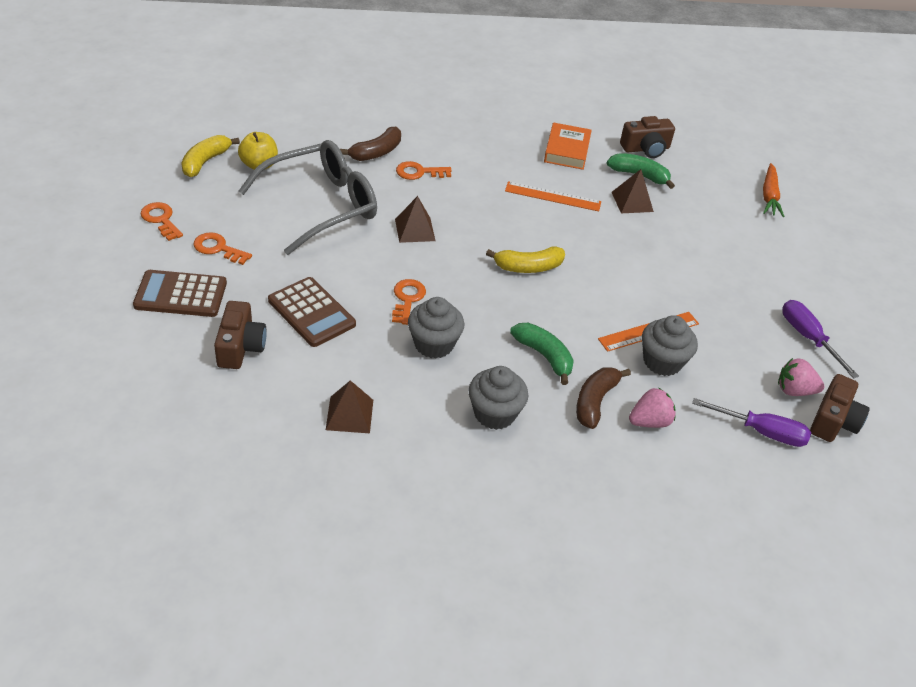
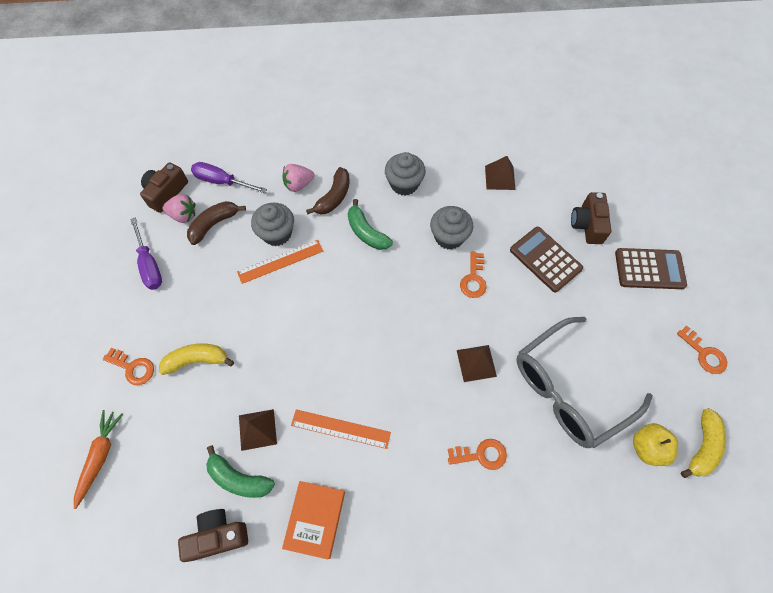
camera: 175 degrees left, 20 degrees up
orange key [194,232,252,265] -> orange key moved to [103,348,154,385]
brown banana [340,127,401,161] -> brown banana moved to [187,201,246,245]
yellow banana [486,246,565,273] -> yellow banana moved to [159,343,234,375]

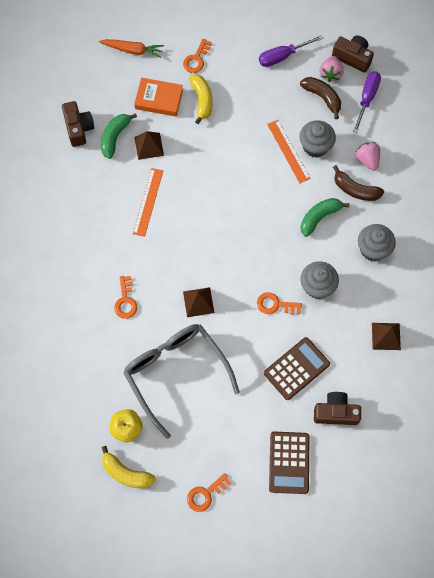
camera: 90 degrees right, 5 degrees up
orange book [282,481,345,559] -> orange book moved to [134,78,183,116]

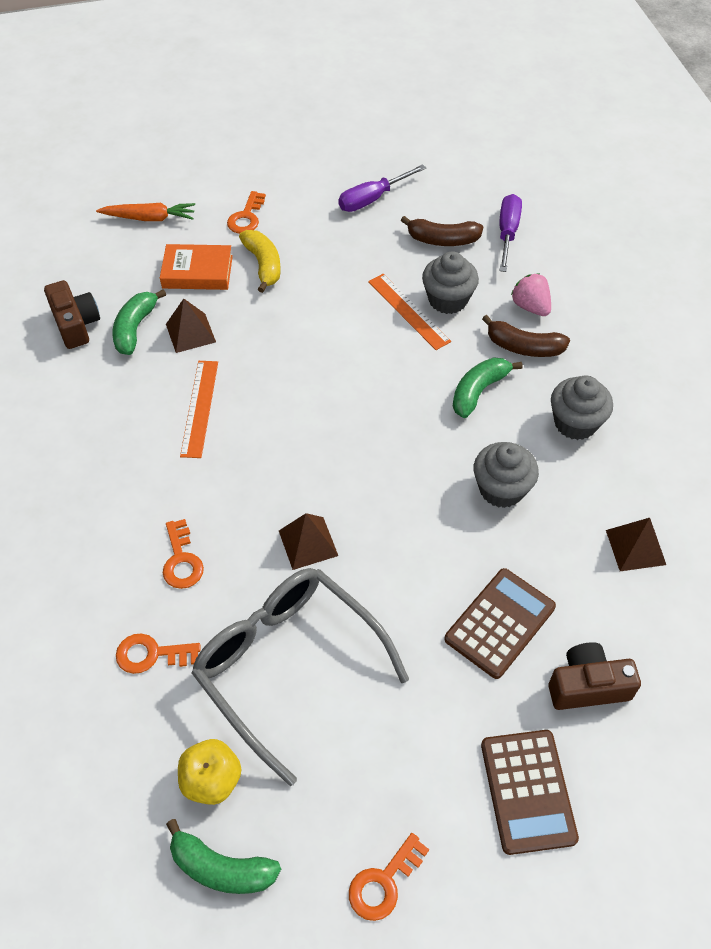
camera: 10 degrees left, 15 degrees down
yellow banana [102,446,156,488] -> green banana [166,819,281,894]
orange key [257,292,302,314] -> orange key moved to [116,633,201,674]
brown banana [300,77,341,119] -> brown banana turned 150 degrees clockwise [401,216,483,246]
pink strawberry [320,56,344,82] -> none
brown camera [332,35,374,73] -> none

